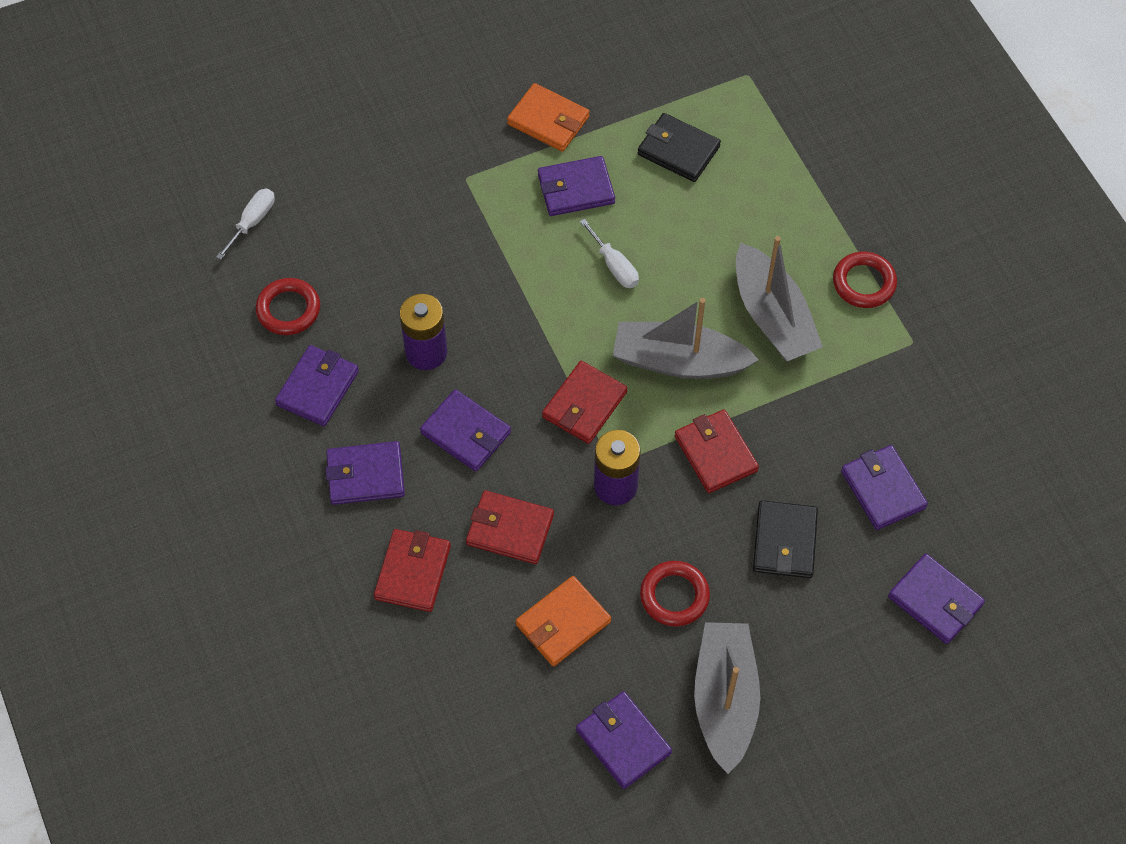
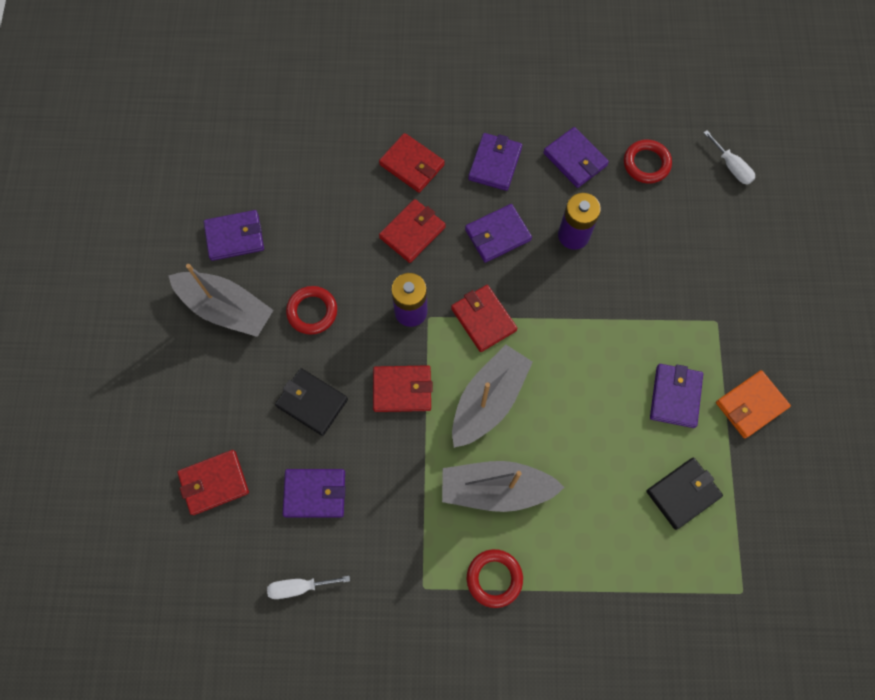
camera: 115 degrees right, 10 degrees up
orange wallet [516,576,611,666] -> none
white screwdriver [580,218,639,288] -> white screwdriver moved to [267,576,350,599]
purple wallet [888,554,985,644] -> red wallet [177,450,249,515]

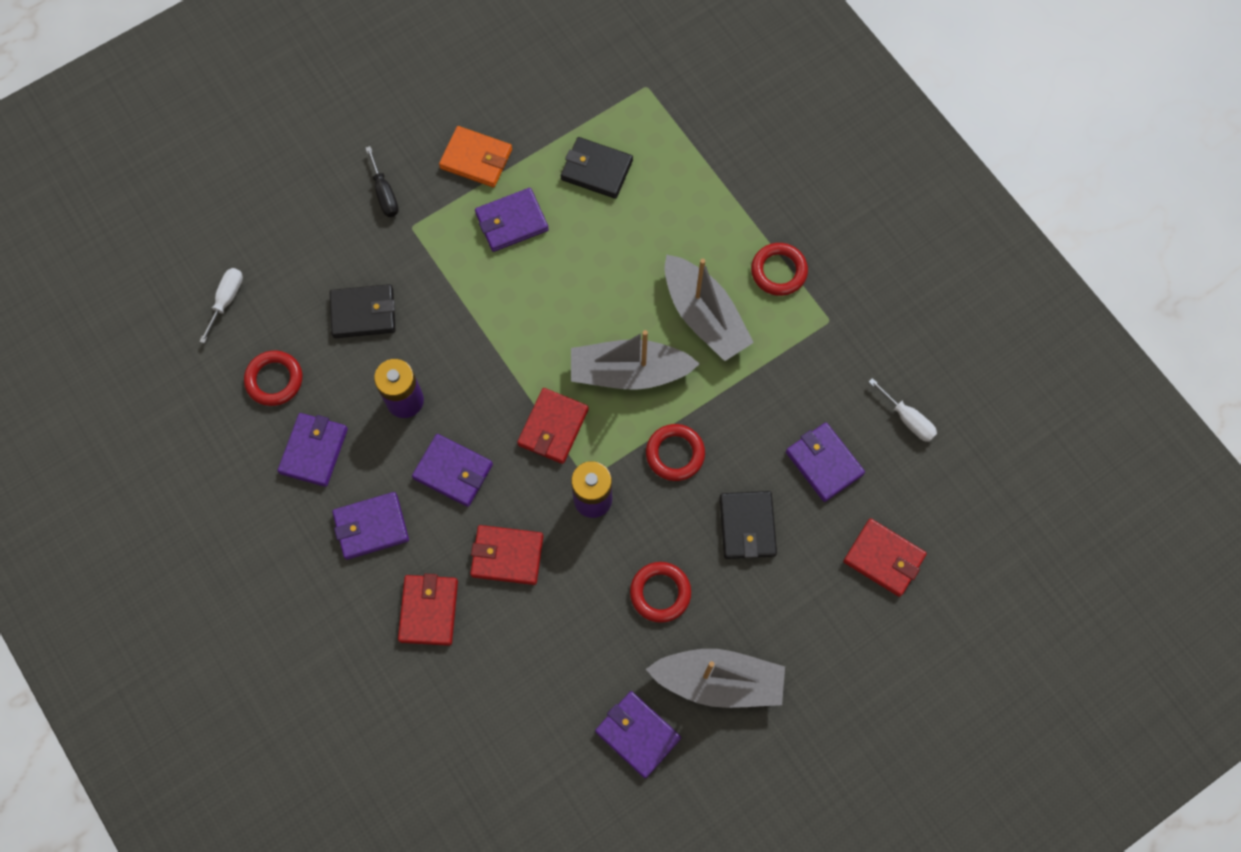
camera: 125 degrees left, 0 degrees up
grey boat [168,264,273,337] -> grey boat turned 105 degrees clockwise [646,649,785,708]
red wallet [373,365,433,412] -> red ring [646,424,705,481]
none -> black wallet [330,284,395,338]
none -> black screwdriver [365,146,399,217]

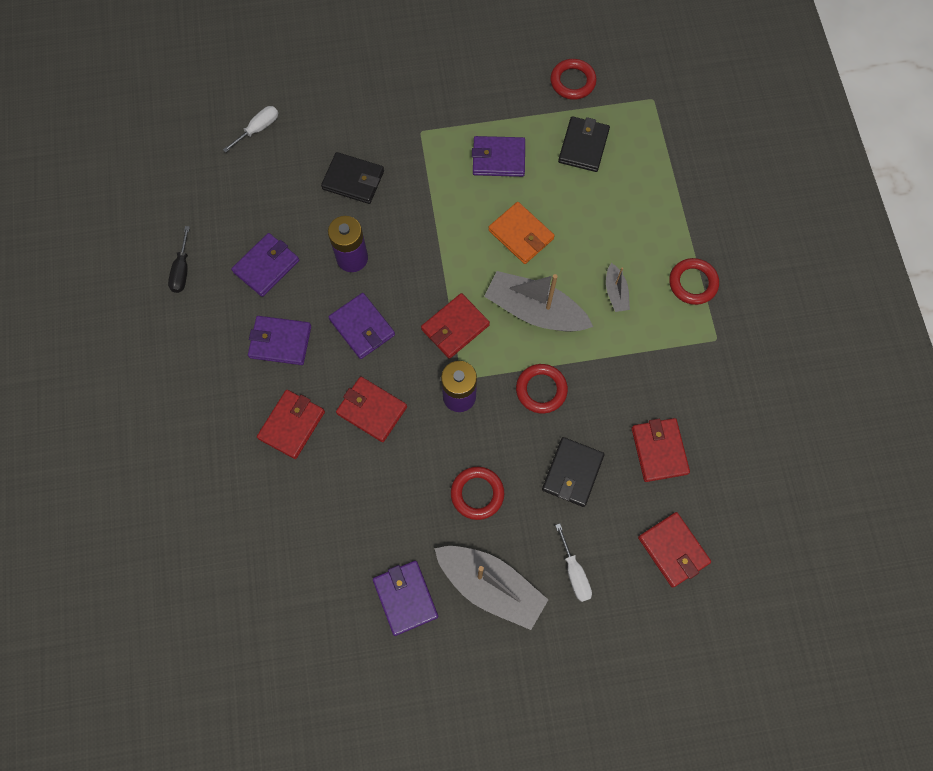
camera: 25 degrees right, 0 degrees up
red ring [244,351,302,406] -> red ring moved to [550,59,597,100]
black screwdriver [365,146,399,217] -> black screwdriver moved to [168,226,190,293]
orange wallet [439,126,512,187] -> orange wallet moved to [488,202,555,264]
black wallet [561,137,633,199] -> black wallet turned 60 degrees clockwise [558,116,610,172]
grey boat [665,254,754,361] -> grey boat [606,263,630,312], size x0.48
purple wallet [786,422,865,502] -> red wallet [632,418,690,482]
white screwdriver [869,378,937,442] -> white screwdriver moved to [555,523,592,602]

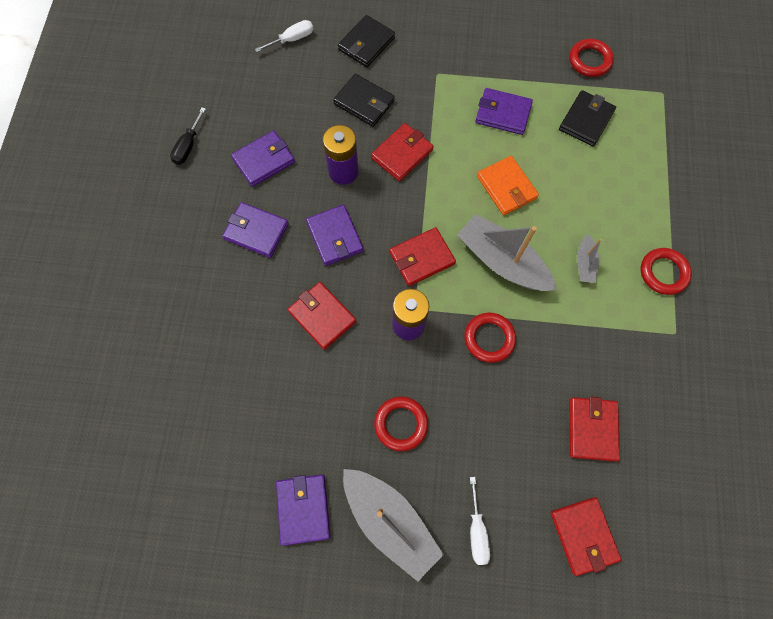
camera: 15 degrees right, 0 degrees up
red wallet [257,390,325,459] -> red wallet moved to [371,123,434,181]
black wallet [542,437,604,507] -> black wallet moved to [338,15,395,67]

